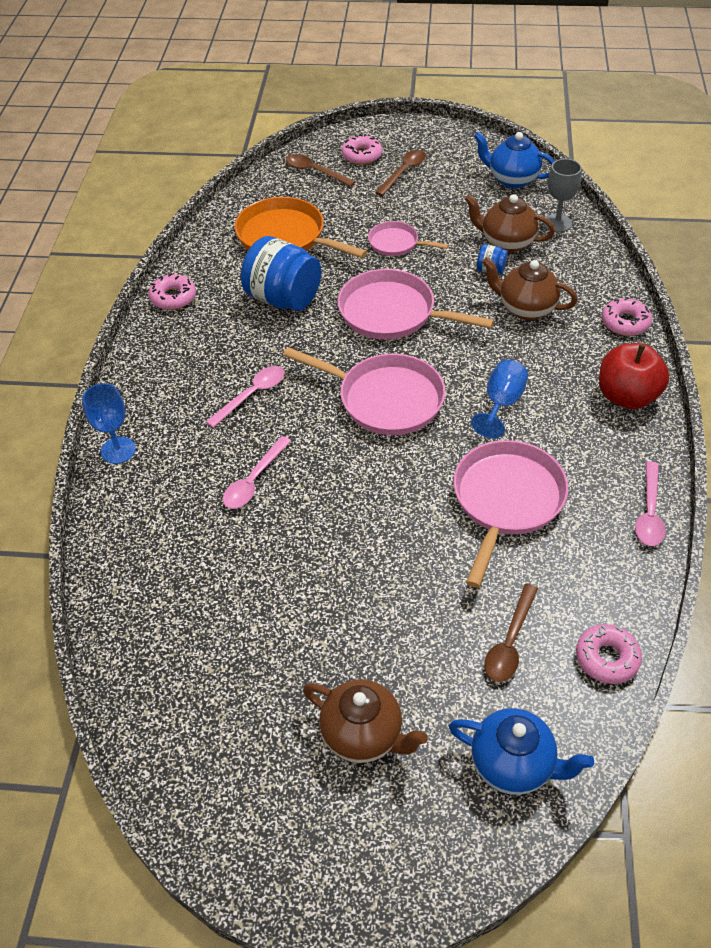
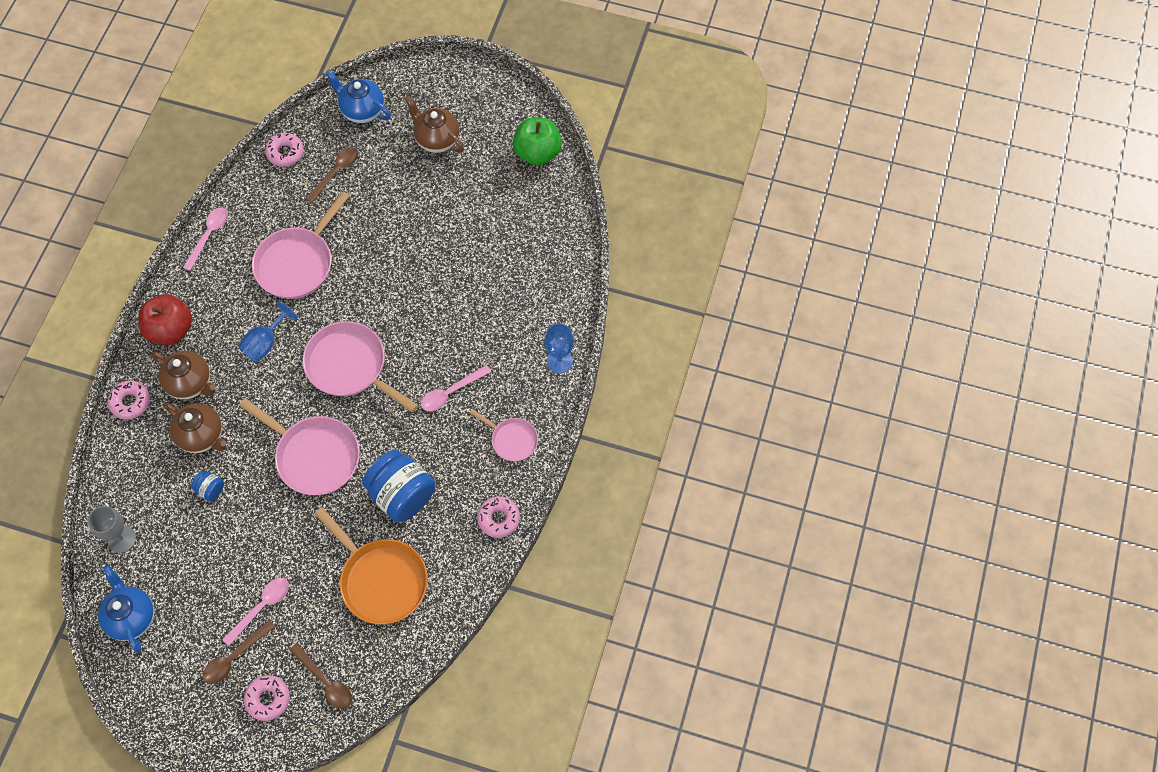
camera: 170 degrees left, 15 degrees up
pink spoon [223,436,291,509] -> pink spoon moved to [222,578,289,646]
pink pan [368,221,449,256] -> pink pan moved to [470,409,538,461]
brown teapot [465,194,555,253] -> brown teapot moved to [151,351,216,400]
blue teapot [474,132,554,189] -> blue teapot turned 150 degrees counterclockwise [98,565,154,653]
none -> green apple [513,118,562,166]

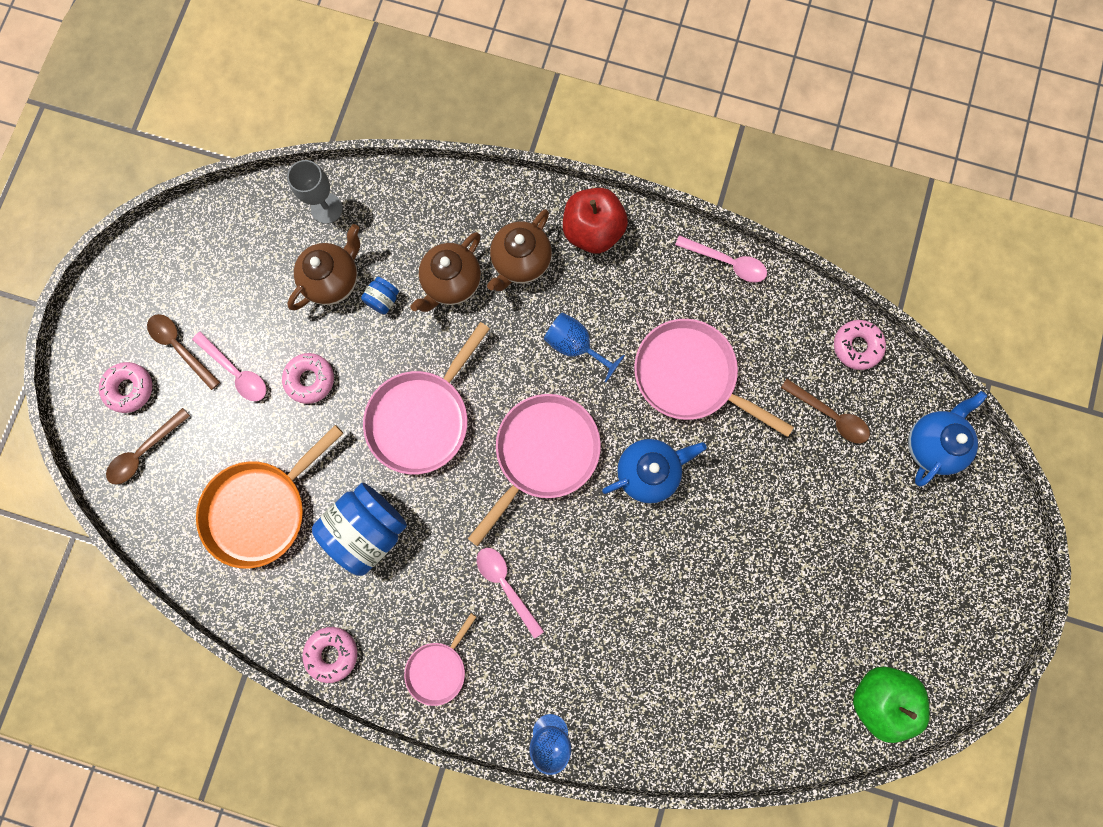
camera: 90 degrees right, 15 degrees up
blue teapot [98,565,154,653] -> blue teapot moved to [602,439,707,504]
pink donut [108,381,150,420] -> pink donut moved to [282,353,334,404]
brown teapot [404,95,464,153] -> brown teapot moved to [287,224,360,310]

